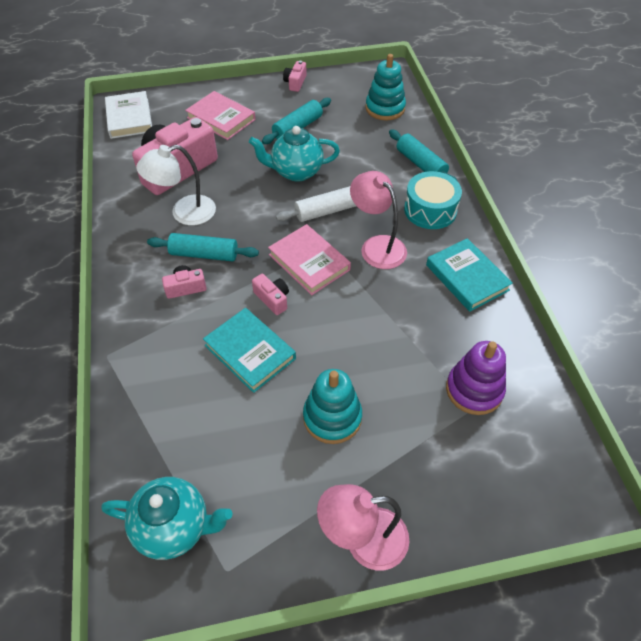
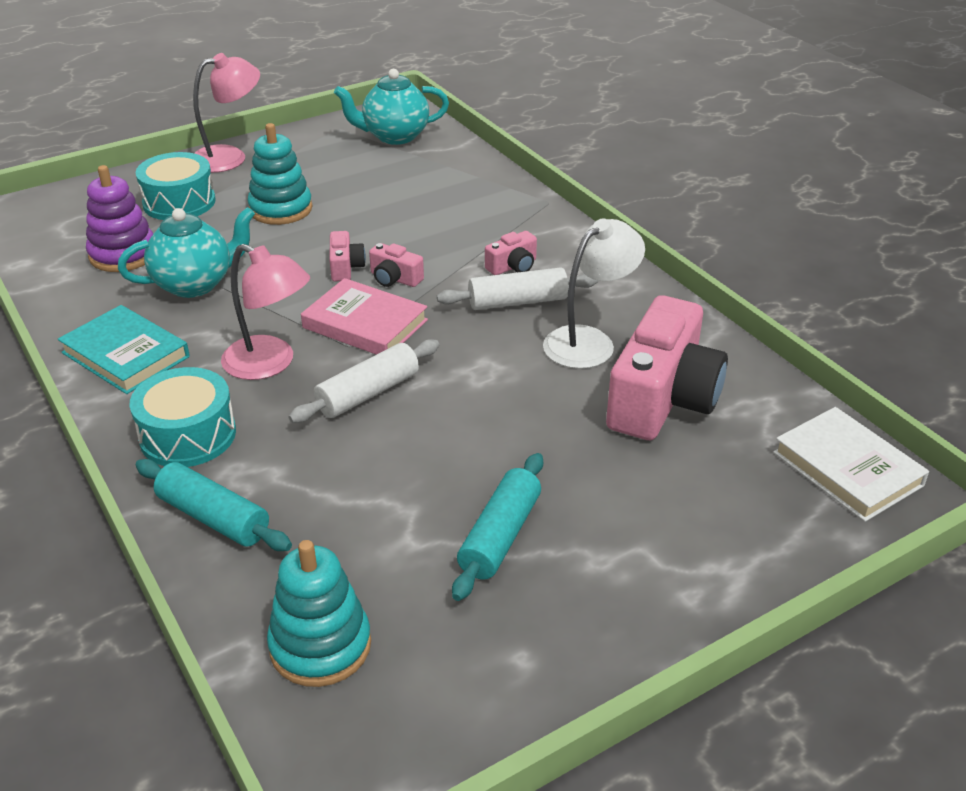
camera: 160 degrees right, 15 degrees down
turquoise rolling pin [147,233,259,262] -> white rolling pin [437,267,598,310]
pink book [185,91,256,140] -> none
turquoise book [203,308,296,393] -> none
turquoise teapot [249,126,340,182] -> turquoise teapot moved to [118,207,255,298]
pink camera [283,61,307,92] -> pink camera moved to [329,231,366,282]
none -> turquoise drum [136,152,216,220]

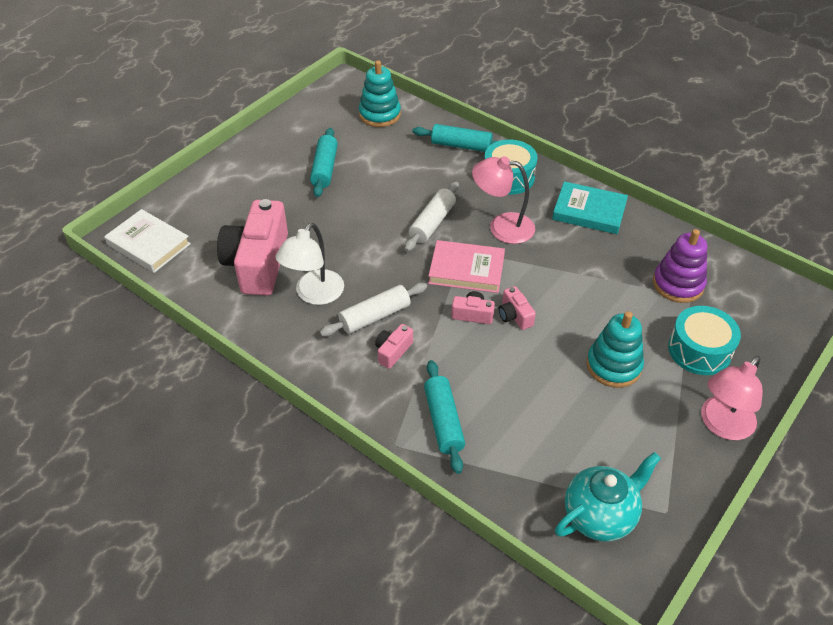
camera: 160 degrees right, 10 degrees up
turquoise teapot [118,207,255,298] -> none
none -> turquoise rolling pin [424,360,465,474]

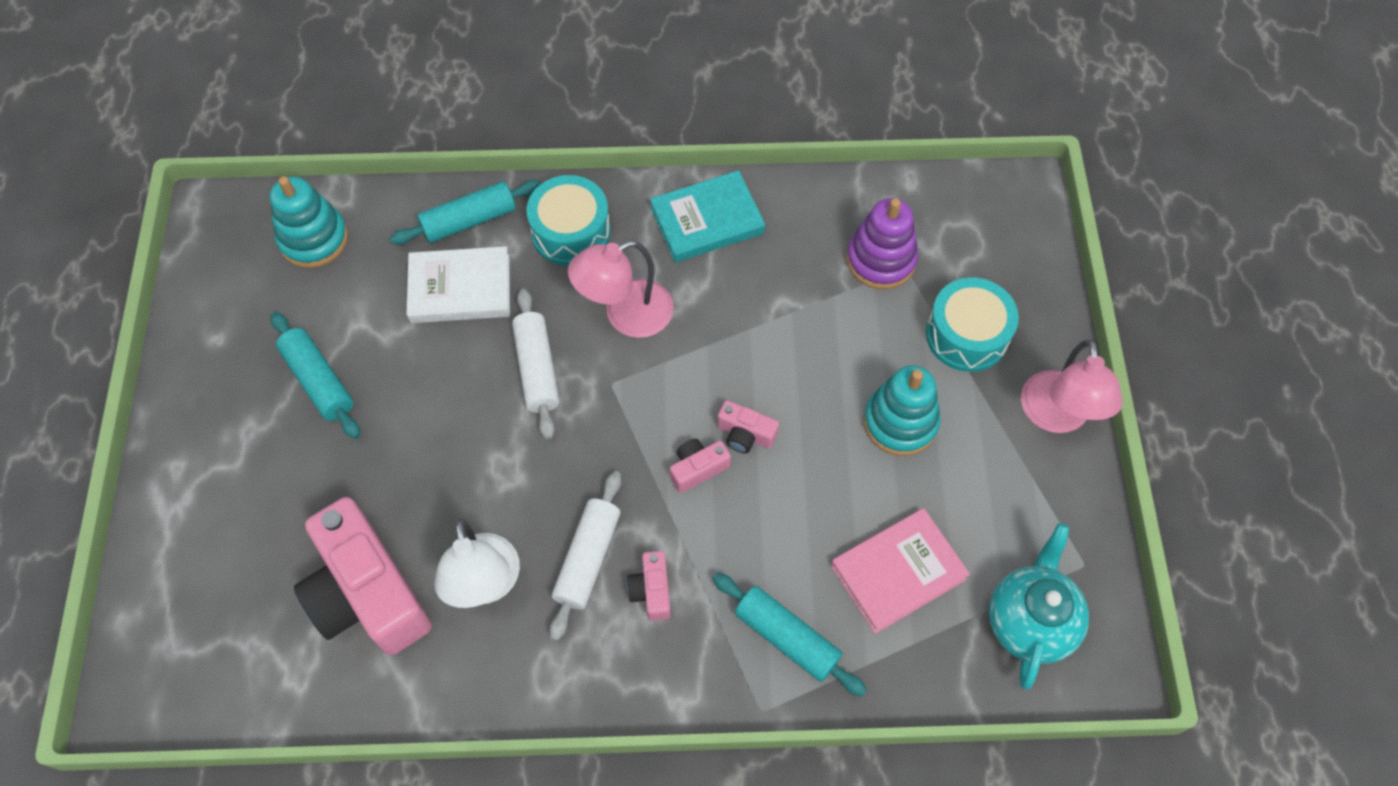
camera: 40 degrees left, 15 degrees up
white book [104,209,191,273] -> white book moved to [406,246,510,323]
pink book [428,240,505,293] -> pink book moved to [831,508,970,634]

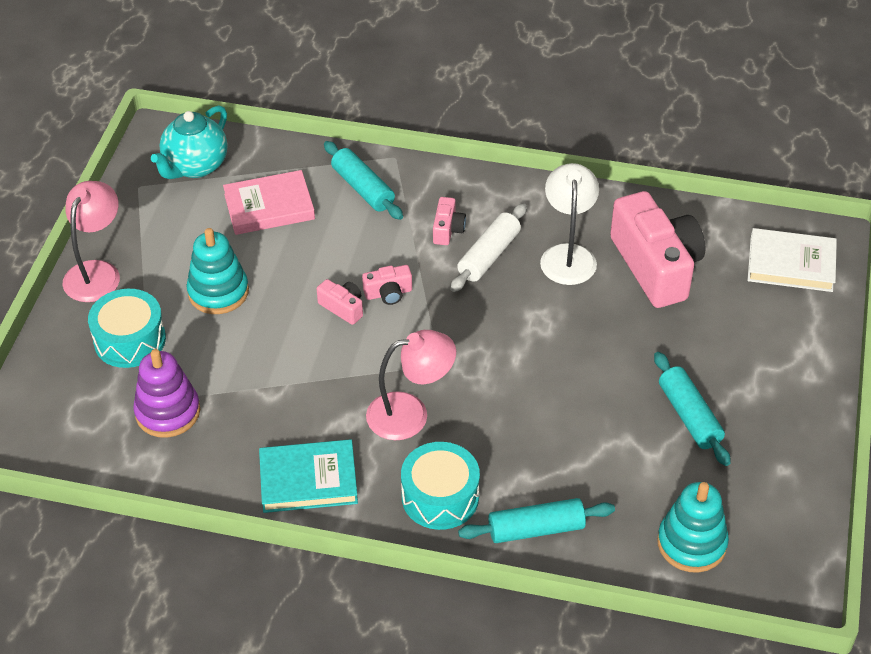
camera: 165 degrees left, 15 degrees down
white book [406,246,510,323] -> white book moved to [748,228,837,292]
white rolling pin [512,288,560,440] -> none

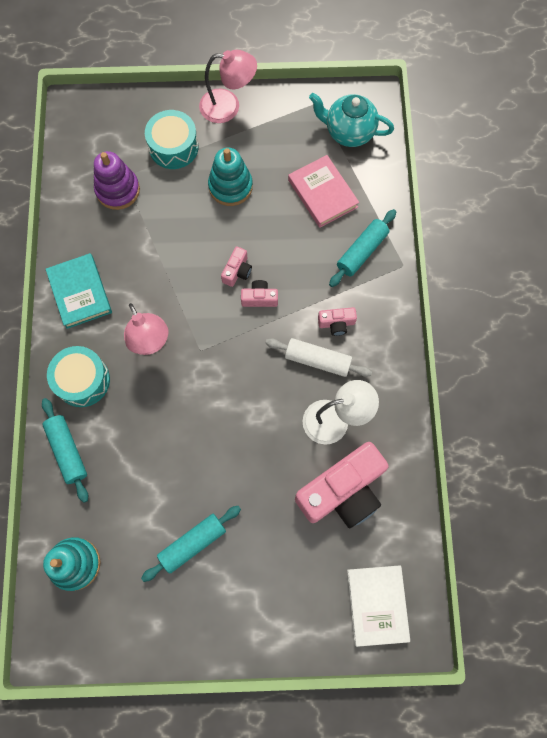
camera: 75 degrees right, 25 degrees up
pink camera [362,265,412,305] -> pink camera turned 120 degrees clockwise [241,280,278,307]

